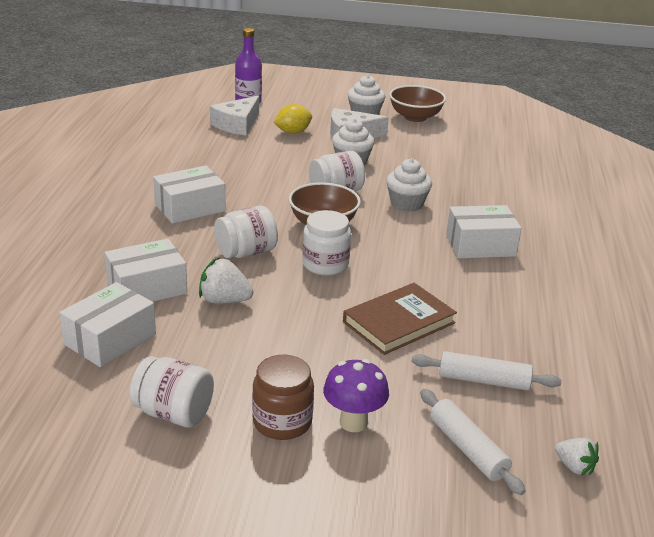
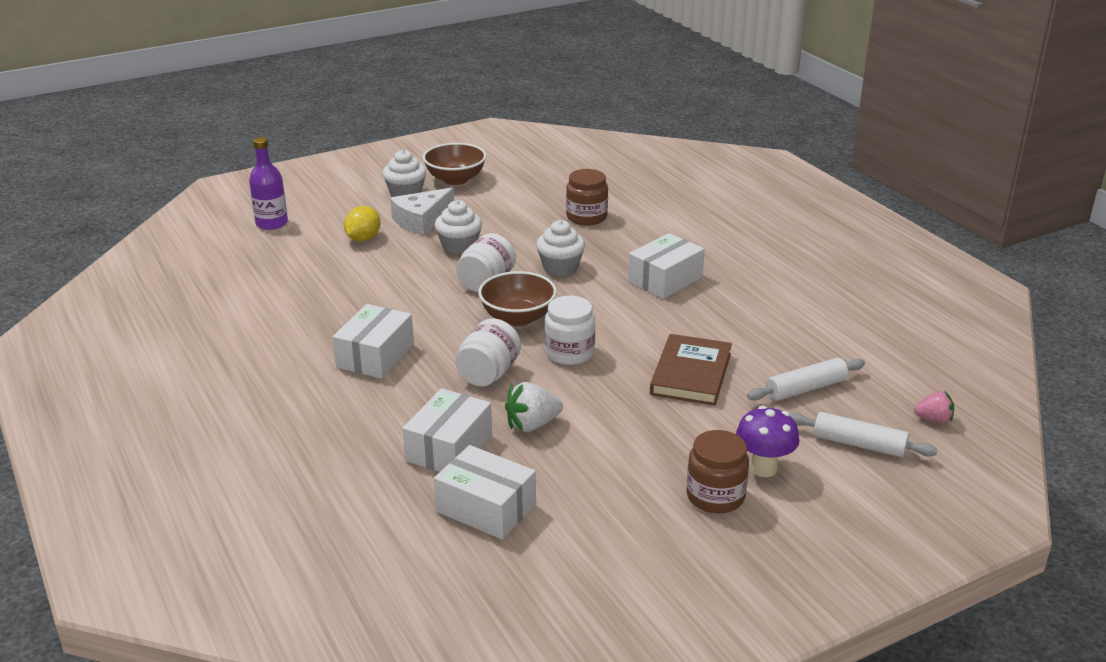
camera: 35 degrees left, 0 degrees up
white box [59,282,156,367] -> white box turned 60 degrees counterclockwise [434,445,536,539]
white jar [130,356,214,428] -> none
white cheese [210,95,259,136] -> none
white strawberry [555,438,599,475] -> pink strawberry [914,391,954,423]
none -> brown jar [566,169,608,225]

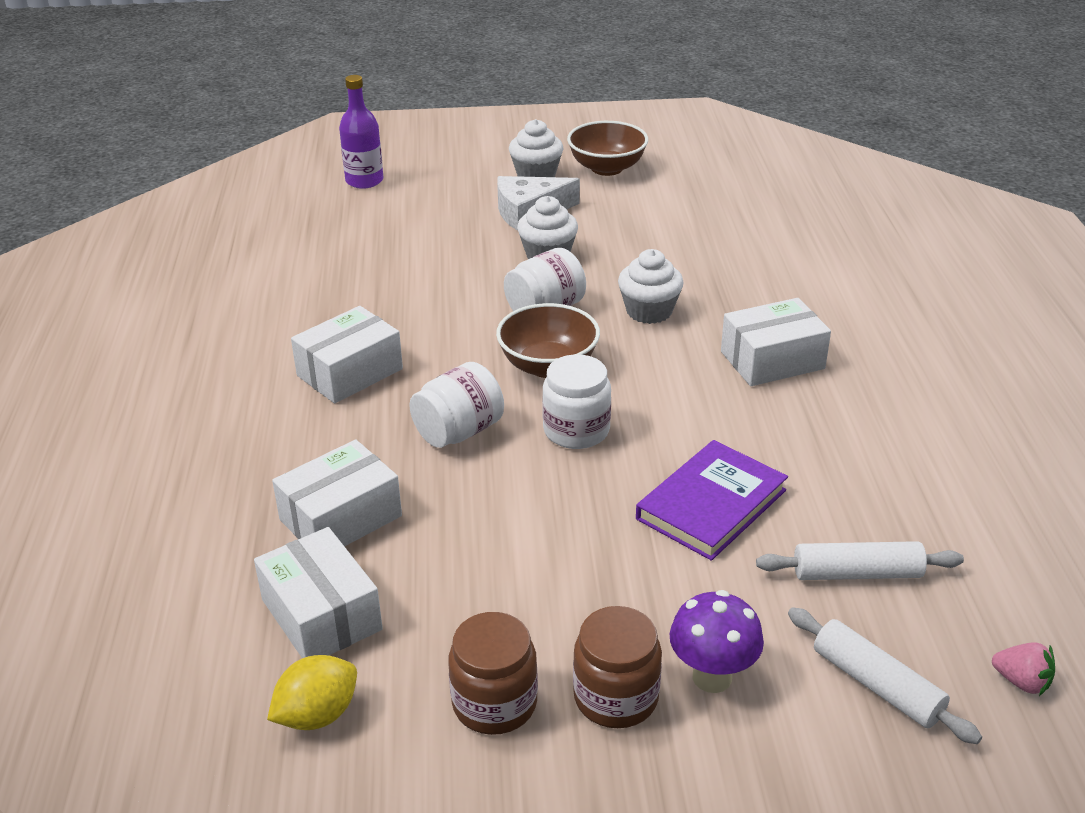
camera: 25 degrees right, 5 degrees up
yellow lemon [344,206,381,241] -> yellow lemon moved to [267,655,357,730]
white strawberry [505,382,563,432] -> none
brown jar [566,169,608,225] -> brown jar moved to [448,612,538,735]
brown book [650,334,732,406] -> purple book [636,440,788,561]

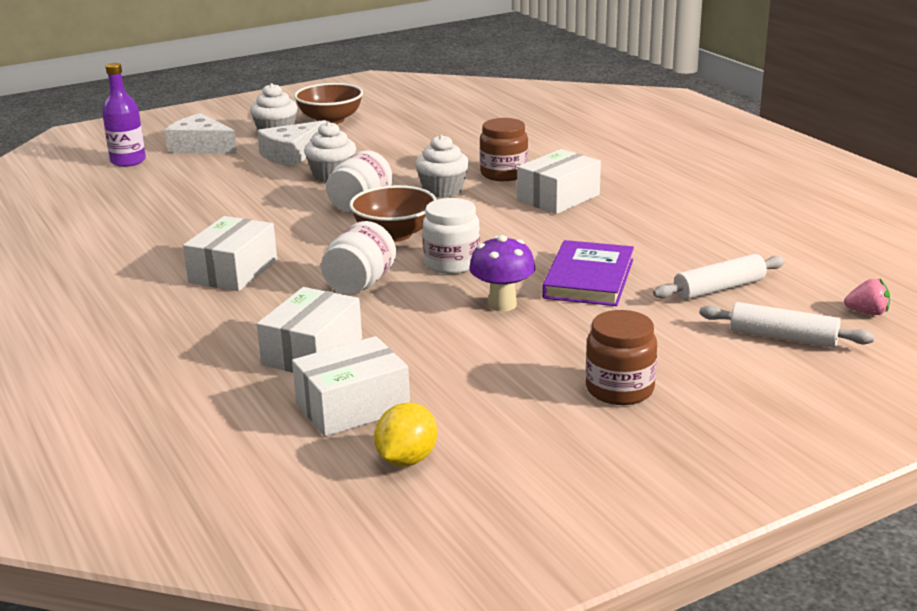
camera: 25 degrees left, 10 degrees down
white box [254,527,383,658] -> white box turned 60 degrees counterclockwise [292,336,410,437]
brown jar [448,612,538,735] -> brown jar moved to [480,118,528,181]
purple mushroom [670,590,764,693] -> purple mushroom moved to [469,235,535,311]
none -> white cheese [165,113,237,154]

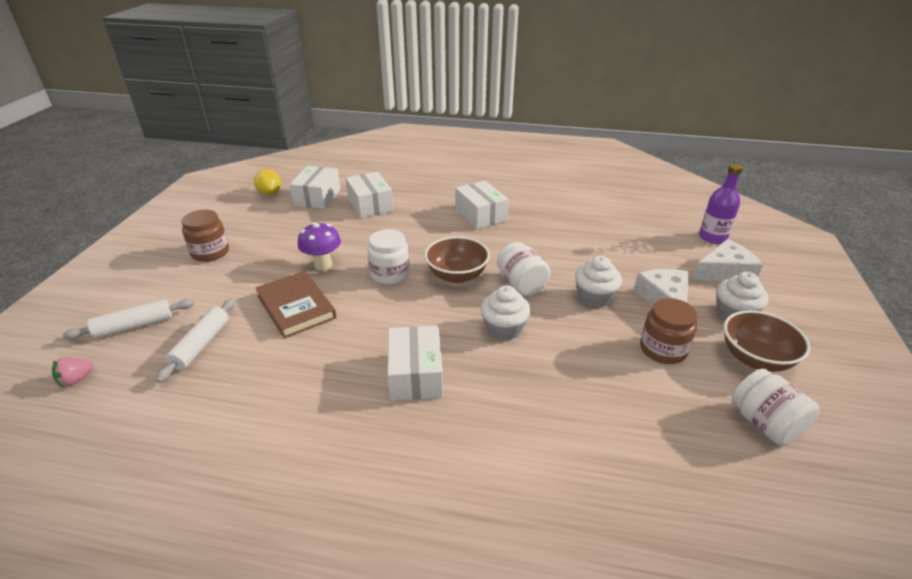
camera: 130 degrees right, 10 degrees up
white jar [321,221,396,294] -> white jar moved to [732,369,820,445]
brown jar [480,118,528,181] -> brown jar moved to [640,298,697,364]
purple book [542,240,634,306] -> brown book [255,271,337,338]

